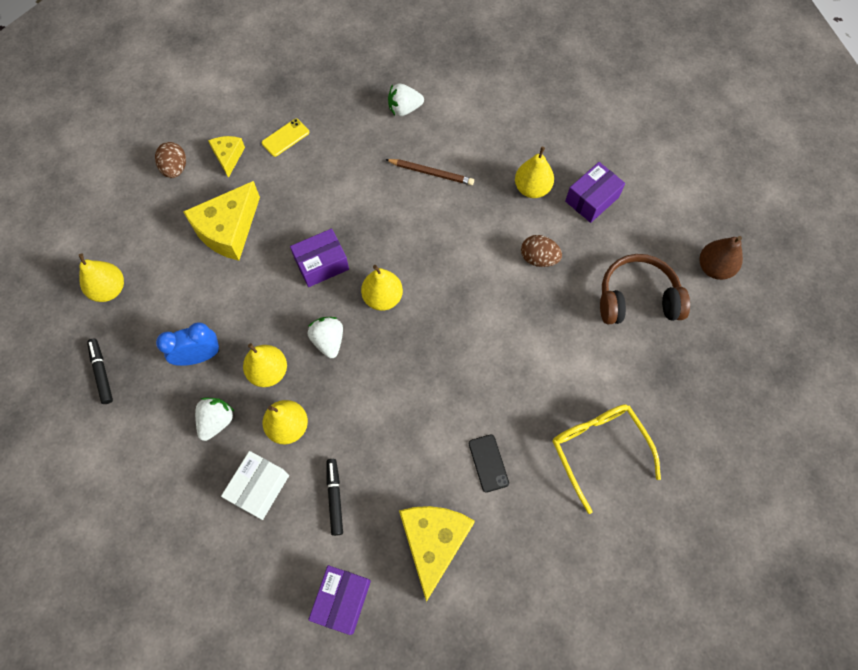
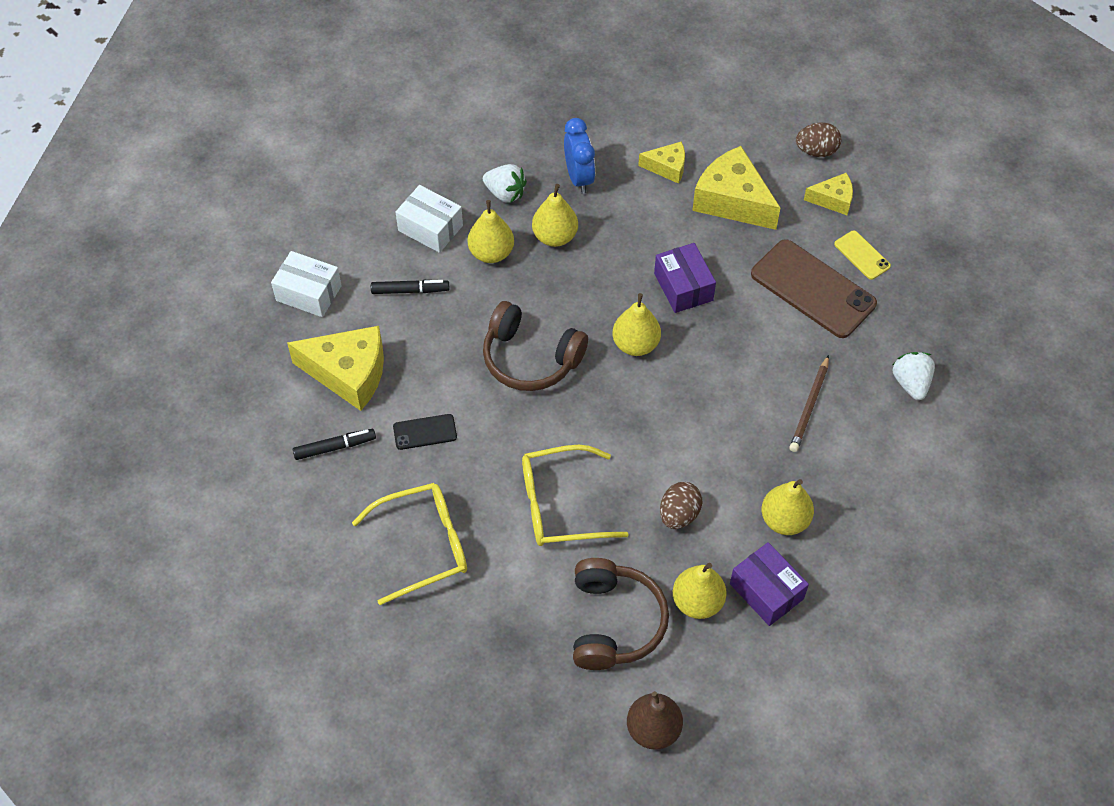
camera: 95 degrees right, 10 degrees down
yellow pear [79,254,124,302] -> yellow pear moved to [673,563,727,619]
black marker [87,339,113,404] -> black marker moved to [293,429,376,460]
white strawberry [308,317,343,358] -> none
purple box [308,565,371,635] -> white box [271,251,342,317]
none -> brown headphones [483,301,588,391]
none -> yellow glasses [522,445,629,546]
none -> yellow cheese [638,141,685,184]
none -> brown phone [751,239,877,338]

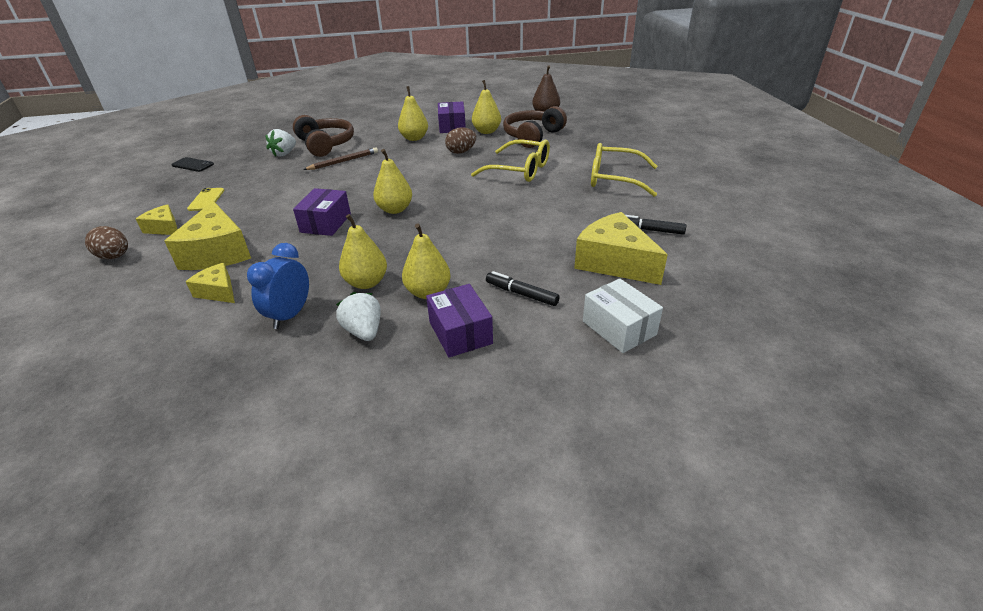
camera: 145 degrees left, 20 degrees down
black phone [393,414,457,450] -> black phone moved to [171,157,214,172]
white box [396,185,463,253] -> purple box [426,284,493,357]
brown headphones [483,301,588,391] -> brown headphones moved to [293,115,354,157]
brown phone [751,239,877,338] -> none

